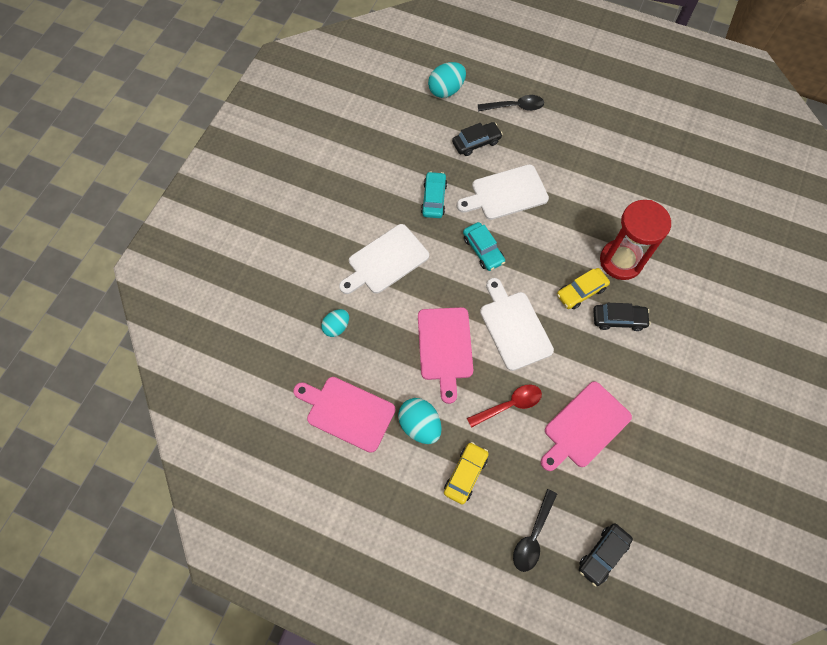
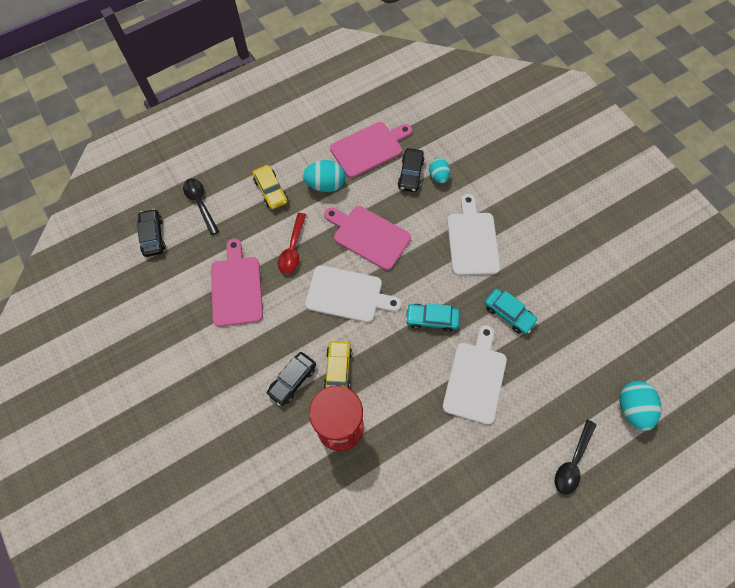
camera: 125 degrees right, 0 degrees up
black car [452,122,503,156] -> black car moved to [398,148,425,192]

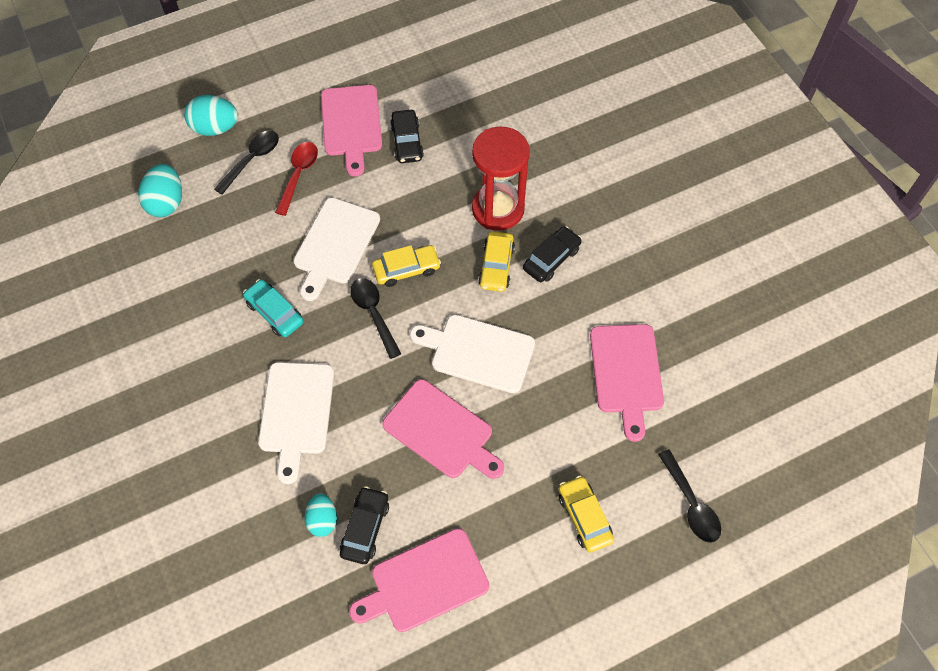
camera: 175 degrees left, 5 degrees down
black car [137,209,166,257] -> black car moved to [390,110,424,163]
red spoon [278,213,306,274] -> red spoon moved to [275,142,318,216]
turquoise egg [303,160,345,192] -> turquoise egg moved to [184,95,238,136]
turquoise car [405,303,460,332] -> black spoon [350,278,401,359]
none -> pink cutting board [321,85,382,176]
none -> yellow car [372,245,441,287]

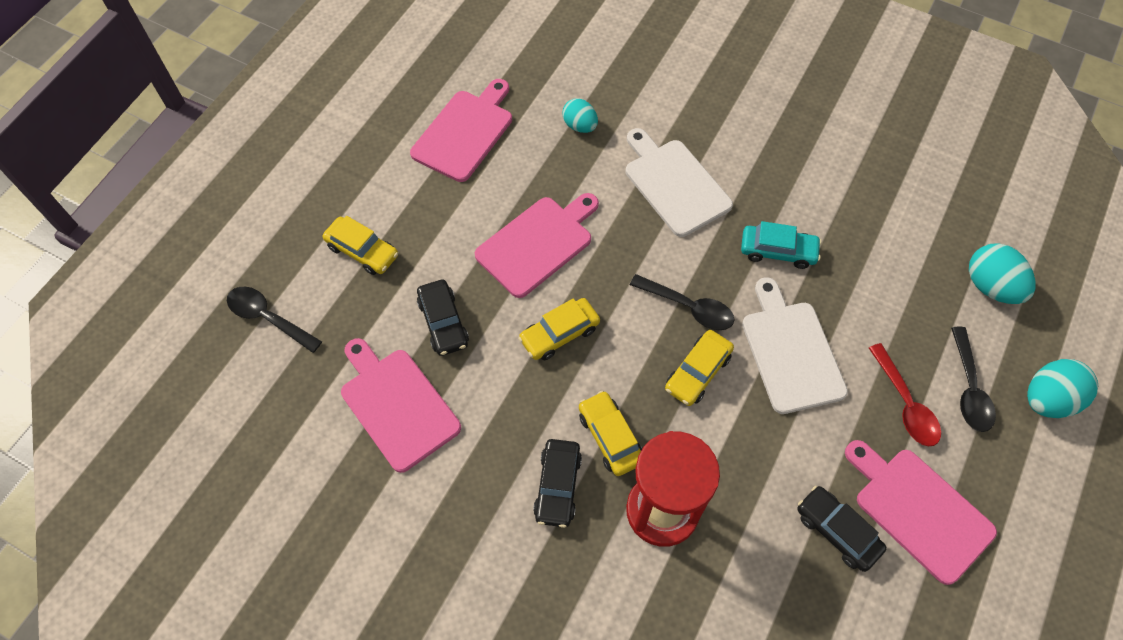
camera: 145 degrees right, 0 degrees up
black car [340,486,389,564] -> black car moved to [417,280,469,356]
pink cutting board [382,379,504,479] -> pink cutting board turned 135 degrees clockwise [475,193,599,298]
white cutting board [410,315,535,393] -> yellow car [518,298,600,360]

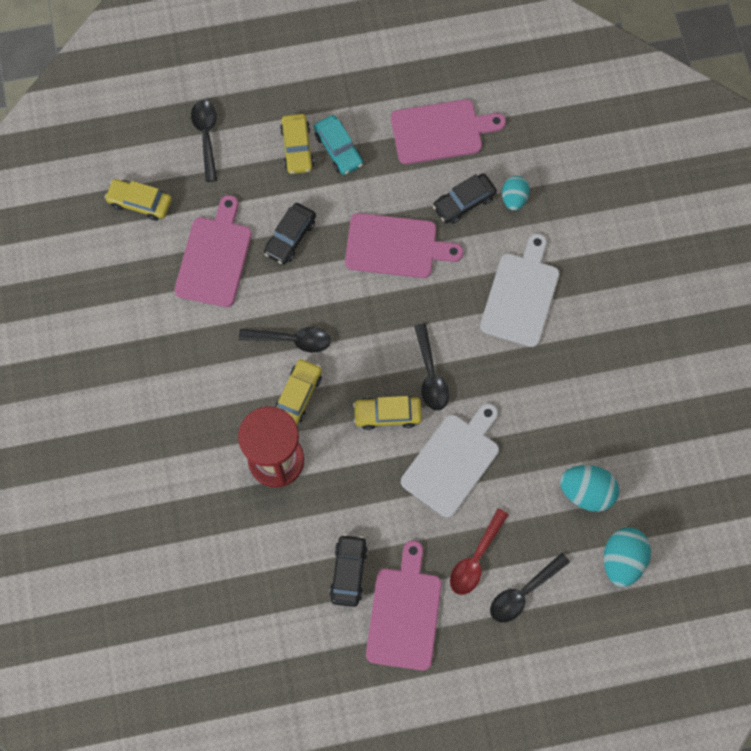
camera: 50 degrees right, 10 degrees up
yellow car [518,298,600,360] -> yellow car moved to [104,179,172,221]
black car [533,439,582,528] -> black car moved to [433,173,497,224]
turquoise car [741,221,822,269] -> turquoise car moved to [314,115,363,175]
turquoise egg [1027,359,1098,418] -> turquoise egg moved to [560,465,619,512]
none -> black spoon [239,327,331,353]

